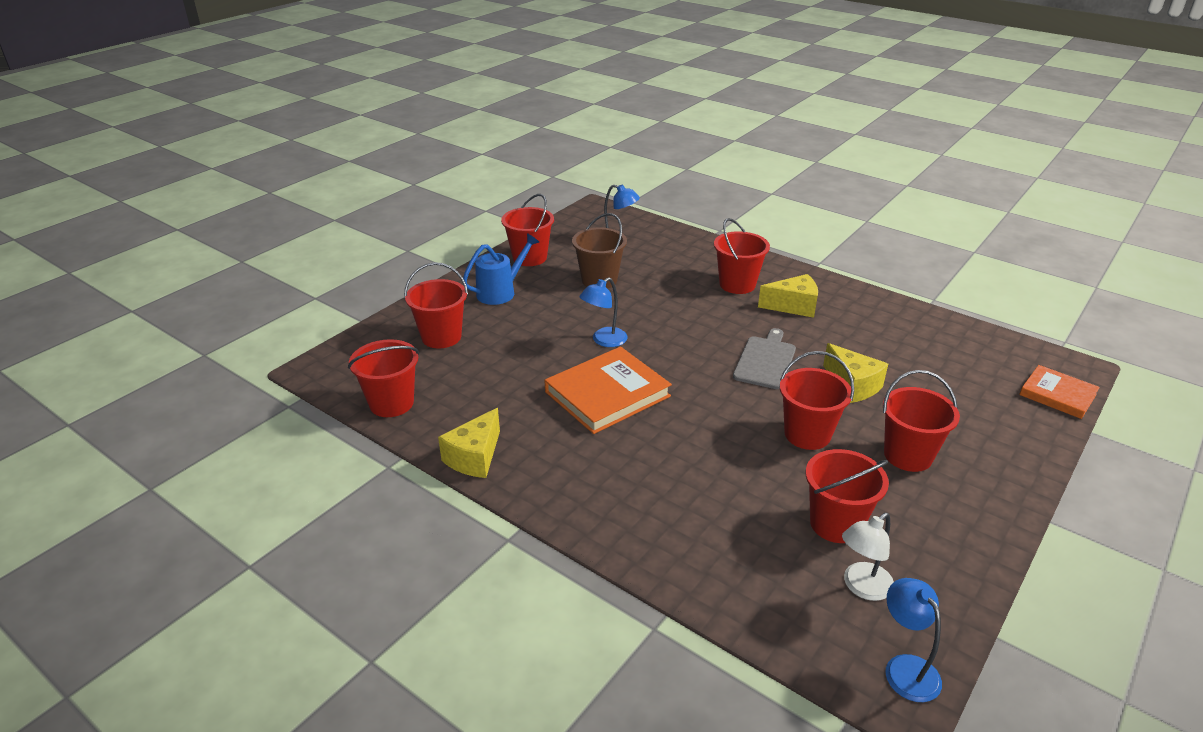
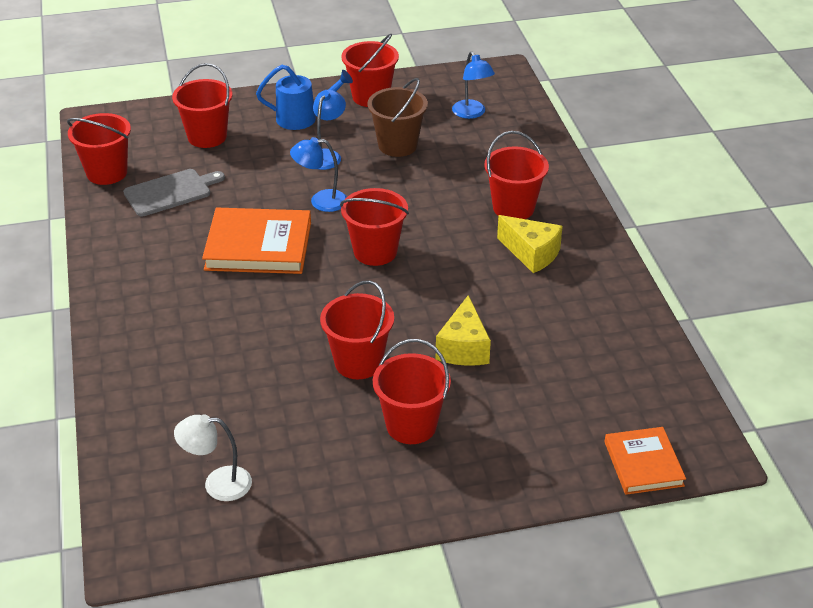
camera: 40 degrees right, 5 degrees up
yellow cheese [438,408,500,478] -> none
grey cutting board [733,328,796,389] -> grey cutting board moved to [123,169,225,217]
red bucket [806,449,889,543] -> red bucket moved to [340,188,409,266]
blue lamp [885,578,942,702] -> blue lamp moved to [313,90,346,170]

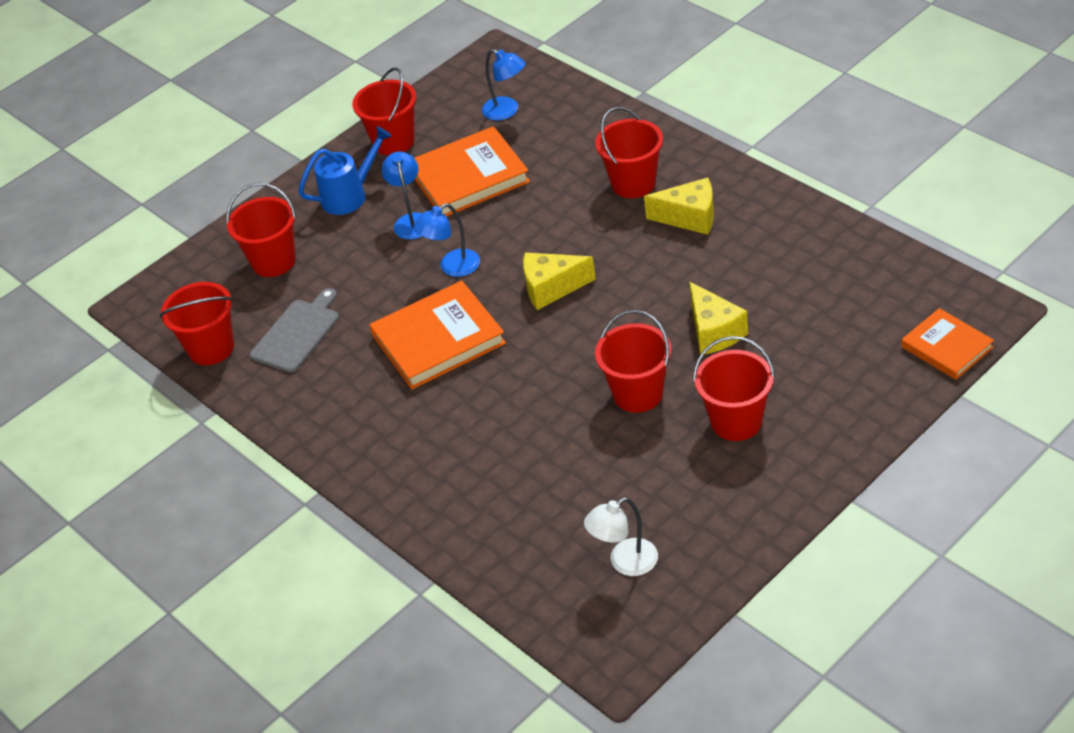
camera: 25 degrees left, 5 degrees up
red bucket [340,188,409,266] -> yellow cheese [523,253,596,310]
brown bucket [367,78,428,157] -> orange book [415,126,530,217]

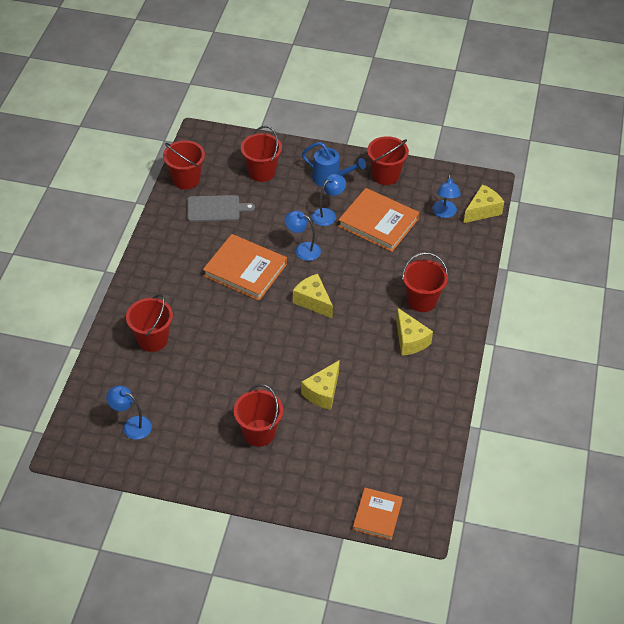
camera: 50 degrees right, 5 degrees up
white lamp [584,497,658,576] -> blue lamp [106,386,152,440]
red bucket [595,310,672,413] -> red bucket moved to [126,294,173,352]
none -> yellow cheese [464,184,504,223]

